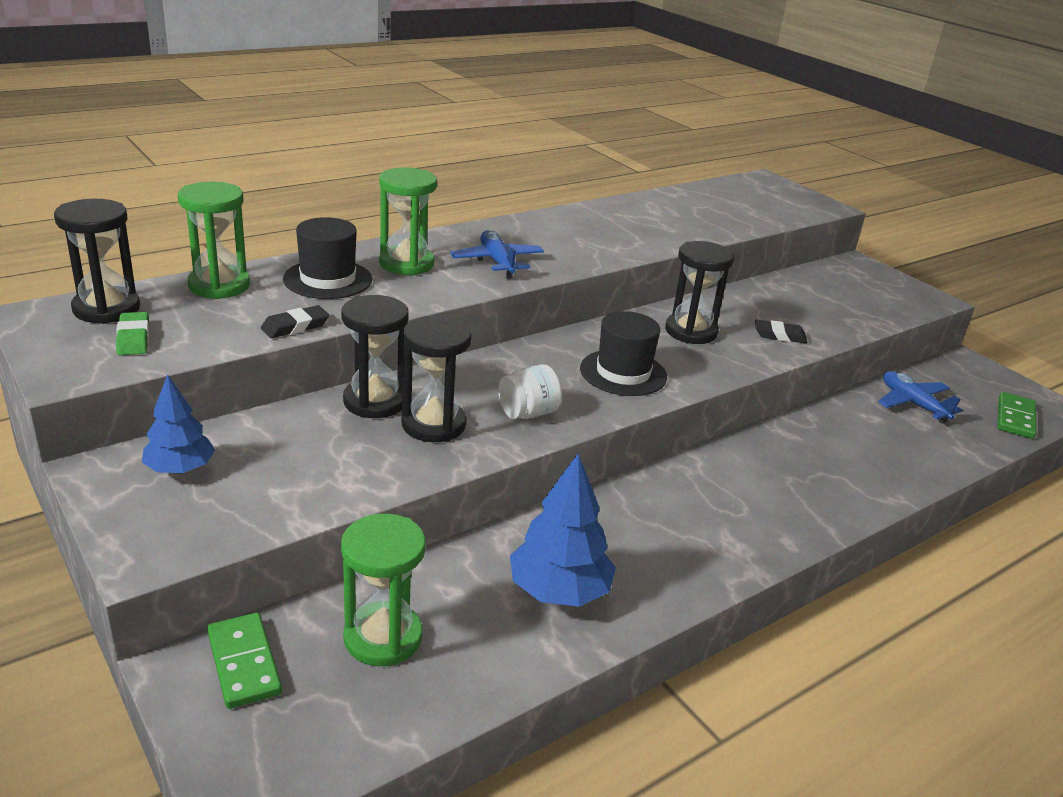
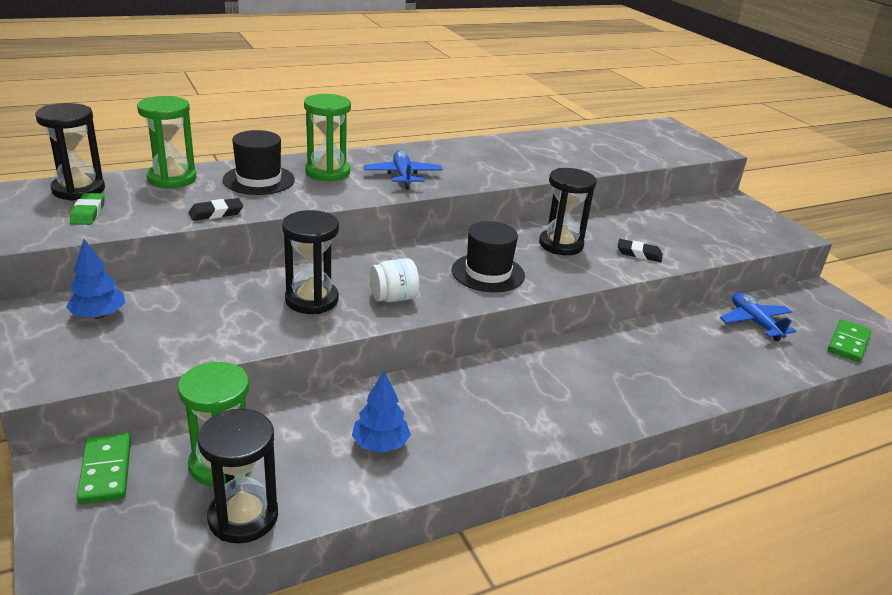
camera: 10 degrees right, 0 degrees up
black hourglass [341,295,408,418] -> black hourglass moved to [197,409,278,544]
blue tree [510,453,616,607] -> blue tree [352,371,411,453], size x0.66

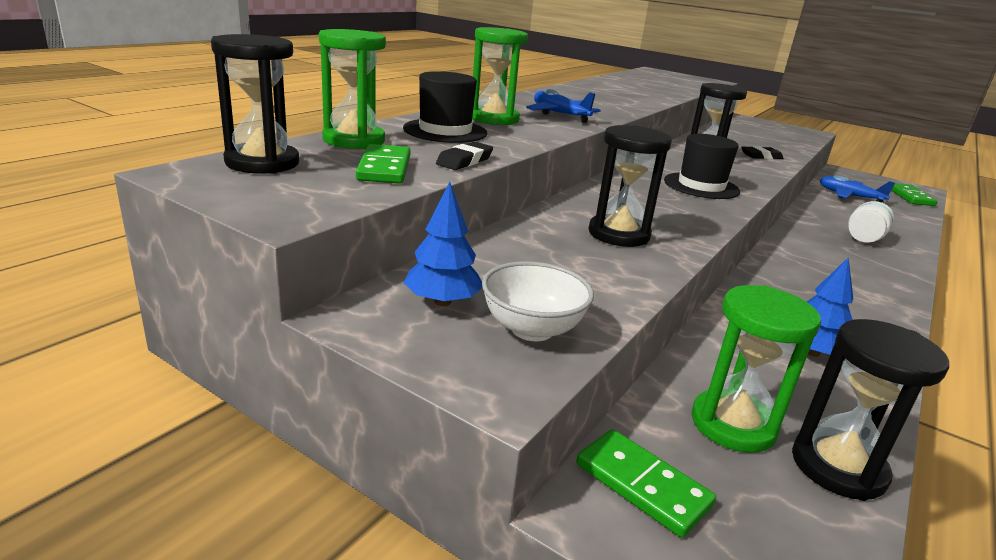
camera: 30 degrees left, 5 degrees down
green eraser [70,193,105,225] -> none
white jar [370,258,419,302] -> white jar moved to [848,201,894,243]
none -> green domino [356,144,411,184]
none -> white bowl [482,261,594,341]

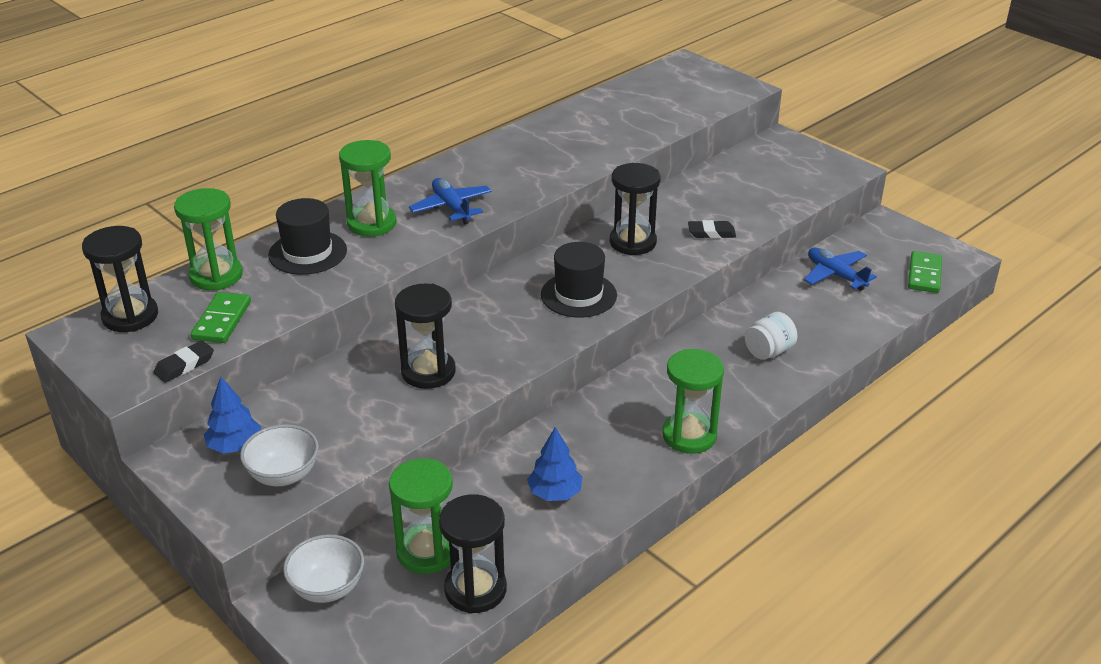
camera: 15 degrees right, 10 degrees up
black eraser [436,142,493,170] -> black eraser moved to [153,340,214,383]
green domino [576,429,716,538] -> white bowl [283,534,364,603]
none -> green hourglass [662,349,724,454]

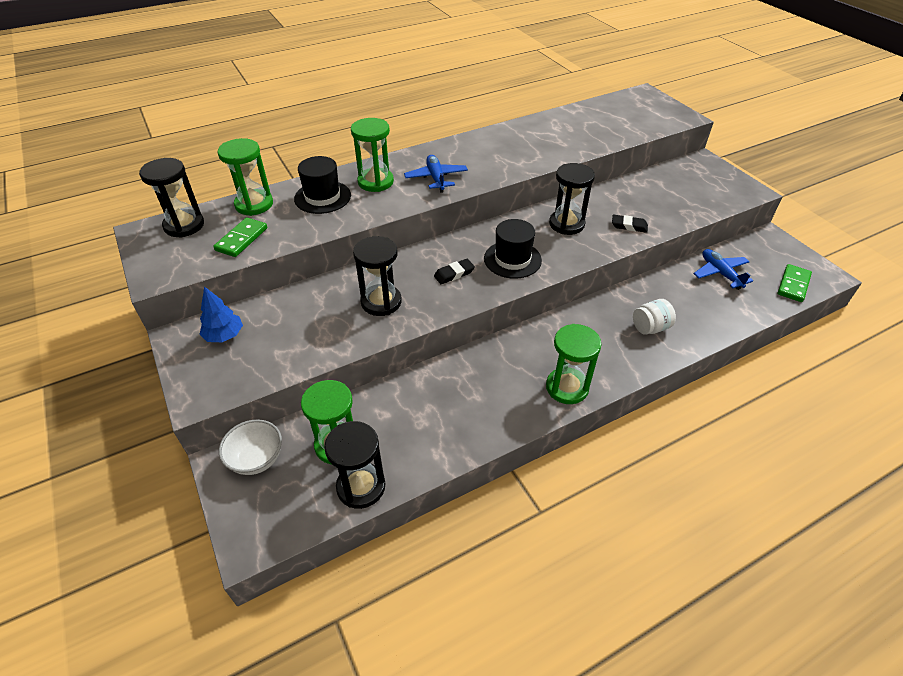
camera: 15 degrees right, 10 degrees up
black eraser [153,340,214,383] -> black eraser moved to [434,259,475,284]
white bowl [240,424,319,486] -> none
blue tree [527,427,582,501] -> none

